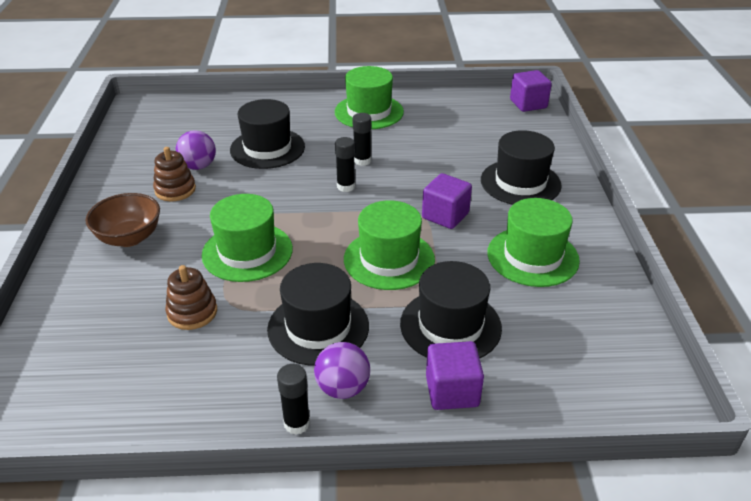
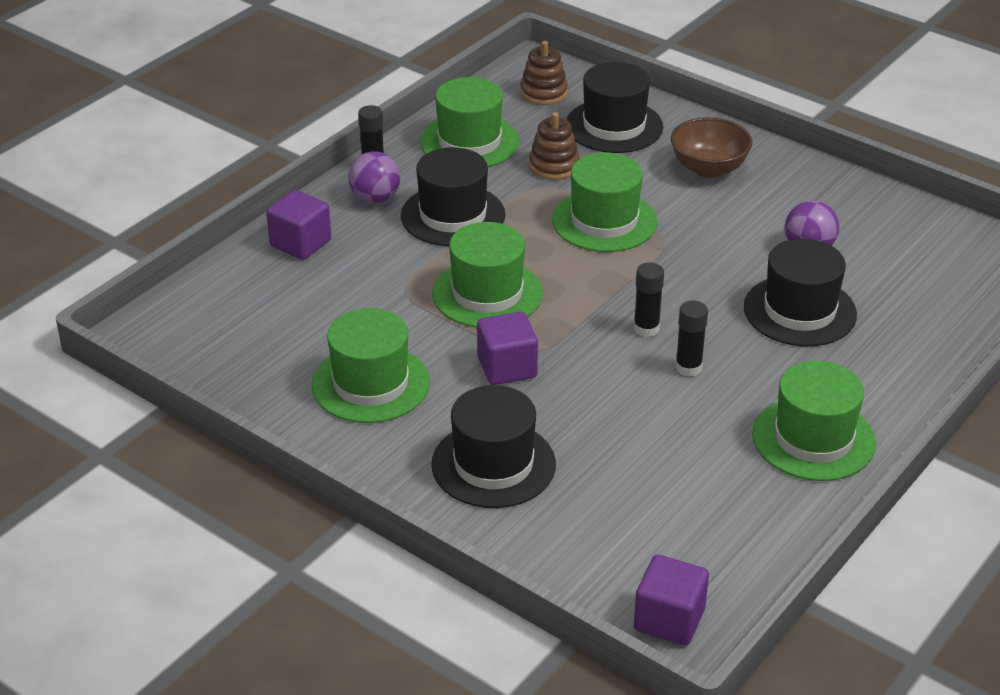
camera: 130 degrees right, 0 degrees up
brown stacking toy [153,147,196,201] -> brown stacking toy moved to [520,41,568,105]
black hat [400,261,502,358] -> black hat moved to [566,62,663,153]
none -> green hat [420,77,519,167]

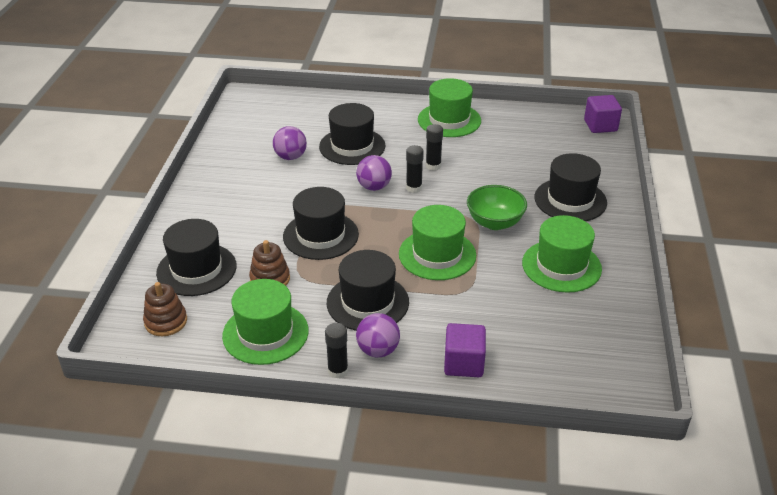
camera: 120 degrees left, 0 degrees up
purple cube [477,312,538,385] -> green bowl [467,185,527,230]
green hat [552,153,657,252] -> black hat [283,187,359,260]
brown bowl [671,117,752,178] -> none
none -> purple ball [356,155,392,191]

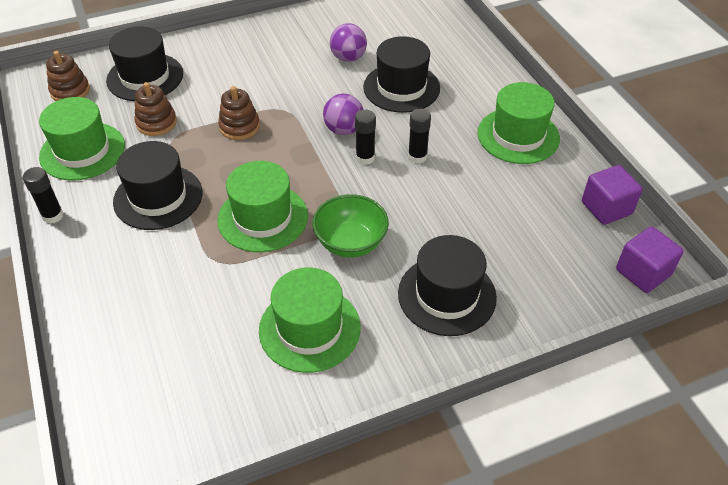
camera: 60 degrees right, 10 degrees up
black hat [283,187,359,260] -> brown stacking toy [218,86,260,140]
purple ball [356,313,400,357] -> none
purple cube [444,323,486,377] -> purple cube moved to [582,165,643,225]

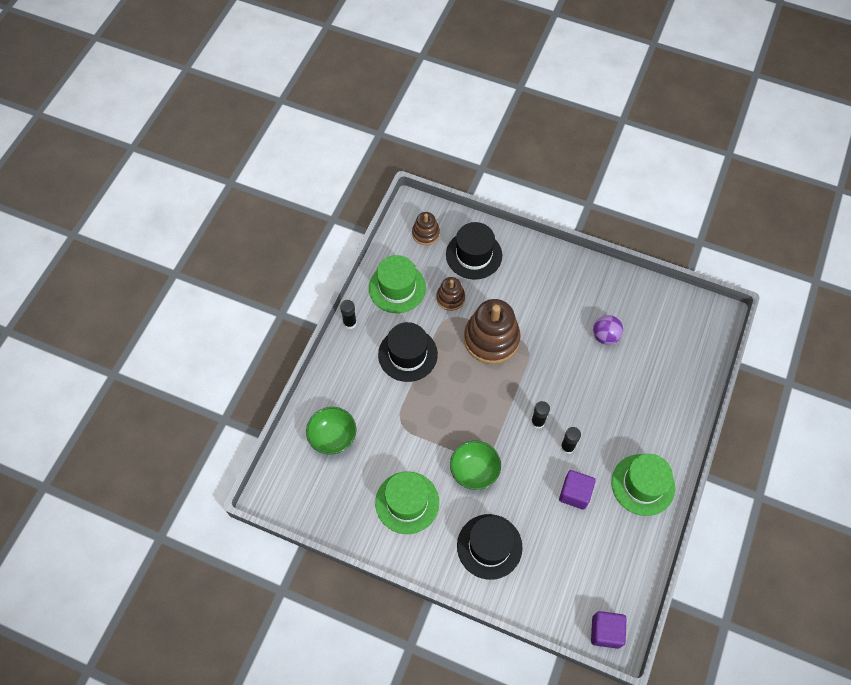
camera: 45 degrees right, 15 degrees up
green hat [217,161,308,252] -> none
brown stacking toy [218,86,260,140] -> brown stacking toy [464,299,521,364], size x1.90
purple ball [323,94,364,135] -> none
black hat [363,36,440,113] -> none
purple cube [582,165,643,225] -> purple cube moved to [559,470,596,510]
none -> green bowl [306,407,356,454]

